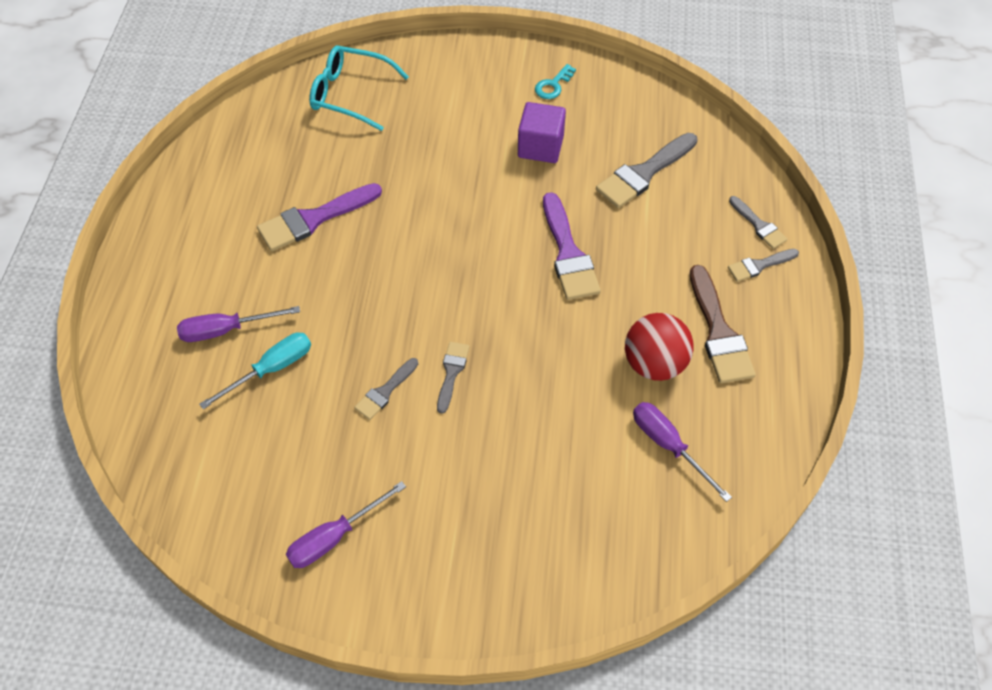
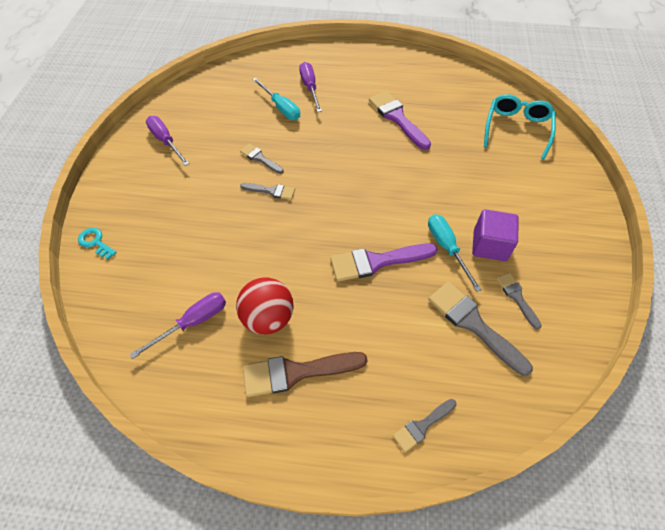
camera: 90 degrees right, 0 degrees up
turquoise key [535,64,576,99] -> turquoise key moved to [78,228,117,259]
grey brush [728,249,799,282] -> grey brush moved to [496,273,542,330]
none -> turquoise screwdriver [428,214,482,292]

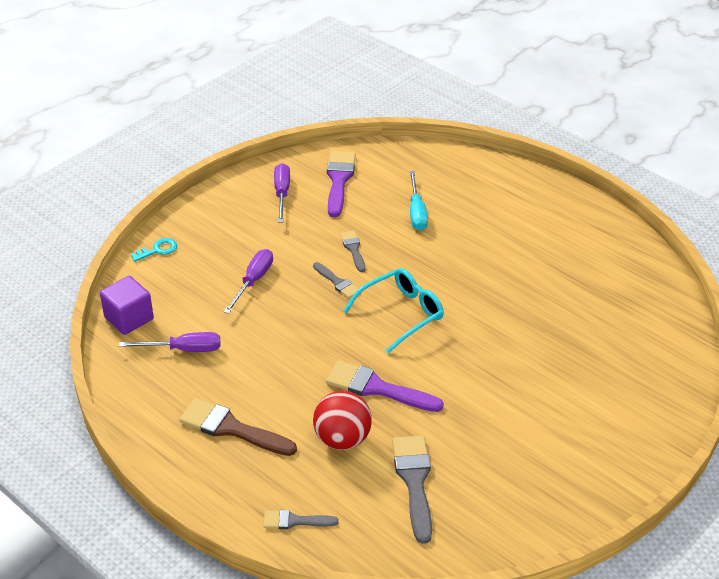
camera: 35 degrees right, 15 degrees down
turquoise key [78,228,117,259] -> turquoise key turned 75 degrees clockwise [131,238,177,262]
red ball [236,277,294,334] -> red ball moved to [313,391,372,450]
purple screwdriver [299,62,322,112] -> purple screwdriver moved to [224,249,273,314]
purple brush [369,91,431,150] -> purple brush moved to [327,151,356,217]
turquoise screwdriver [428,214,482,292] -> none
purple cube [472,209,518,261] -> purple cube moved to [100,276,154,335]
turquoise glasses [484,94,556,159] -> turquoise glasses moved to [344,268,444,353]
grey brush [496,273,542,330] -> none

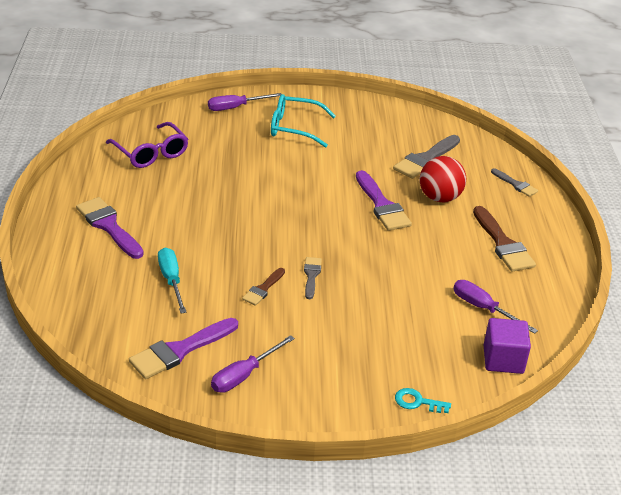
camera: 135 degrees left, 5 degrees down
purple screwdriver [224,249,273,314] -> purple screwdriver moved to [208,93,282,111]
grey brush [340,231,365,272] -> brown brush [242,268,285,306]
turquoise glasses [344,268,444,353] -> turquoise glasses moved to [271,94,336,148]
turquoise screwdriver [409,171,428,231] -> turquoise screwdriver turned 60 degrees counterclockwise [158,247,187,313]
none -> purple brush [76,197,144,259]
none -> purple glasses [106,122,188,168]

